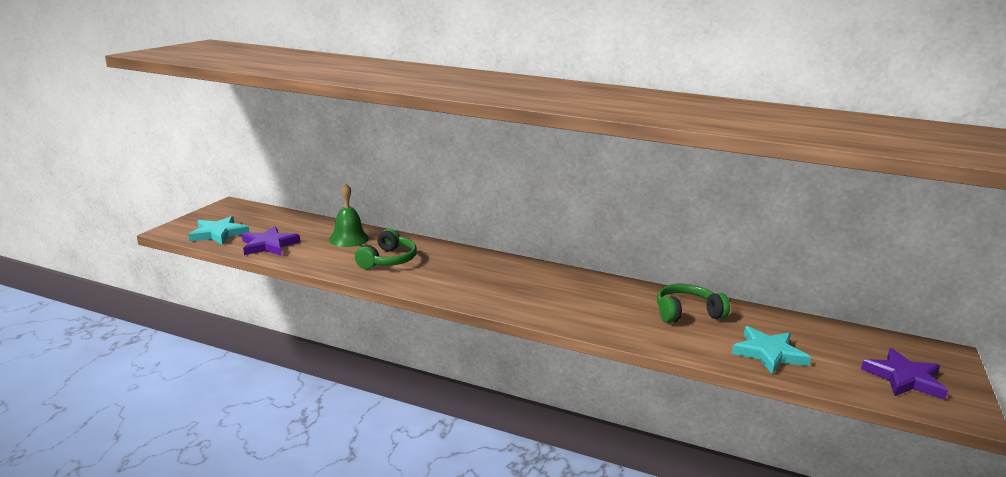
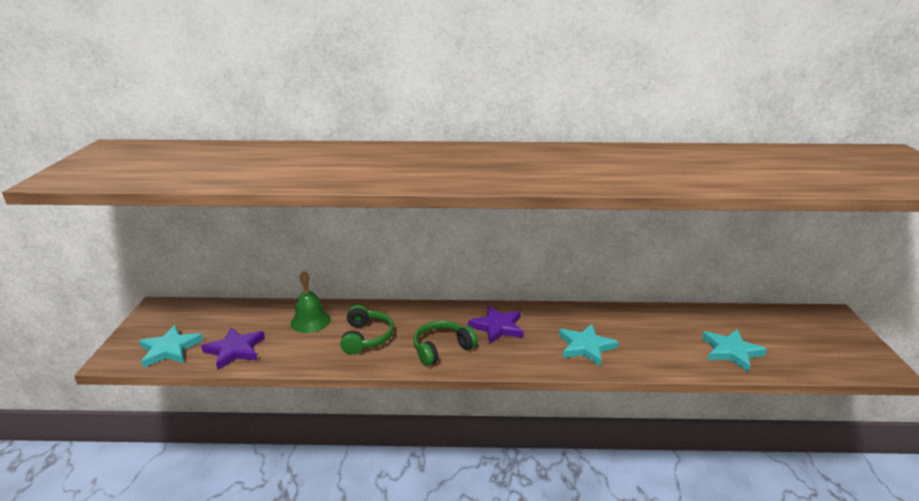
camera: 20 degrees left, 5 degrees up
green headphones [657,284,730,323] -> green headphones moved to [413,321,478,366]
purple star [861,348,948,400] -> purple star moved to [468,305,524,345]
none -> turquoise star [559,324,618,367]

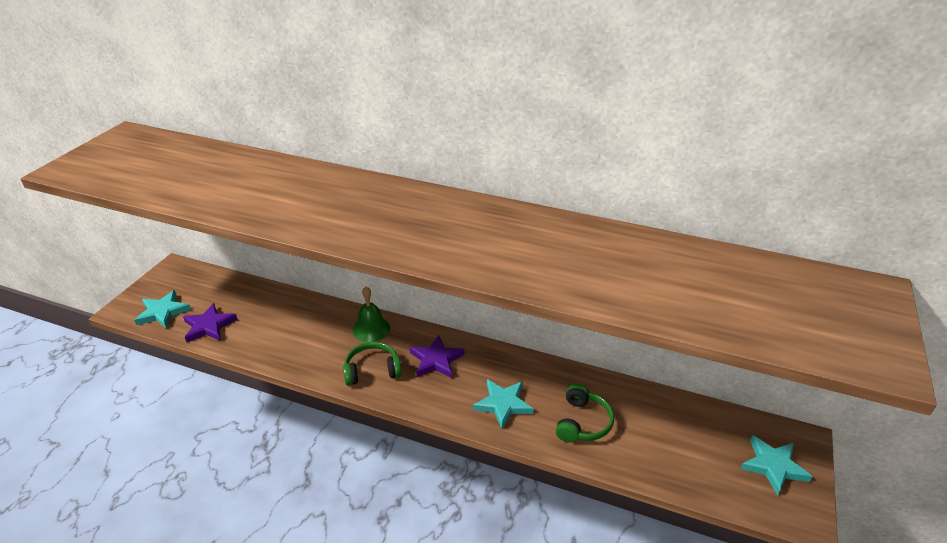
camera: 20 degrees right, 10 degrees up
green bell [291,271,331,333] -> green bell moved to [353,287,390,342]
green headphones [340,305,394,355] -> green headphones moved to [556,384,614,443]
turquoise star [702,329,767,372] -> turquoise star moved to [741,435,813,496]

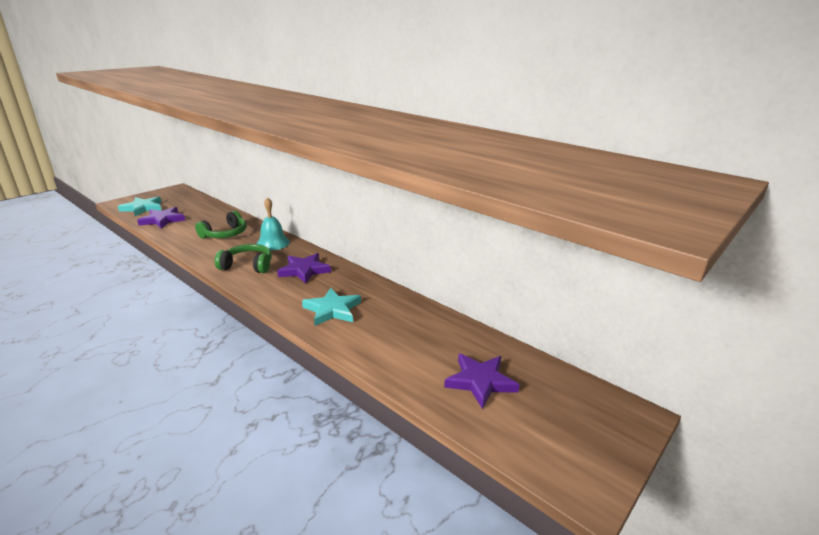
camera: 20 degrees right, 10 degrees down
green bell [353,287,390,342] -> turquoise bell [257,197,290,251]
green headphones [556,384,614,443] -> green headphones moved to [195,211,246,239]
turquoise star [741,435,813,496] -> none
none -> purple star [444,354,520,409]

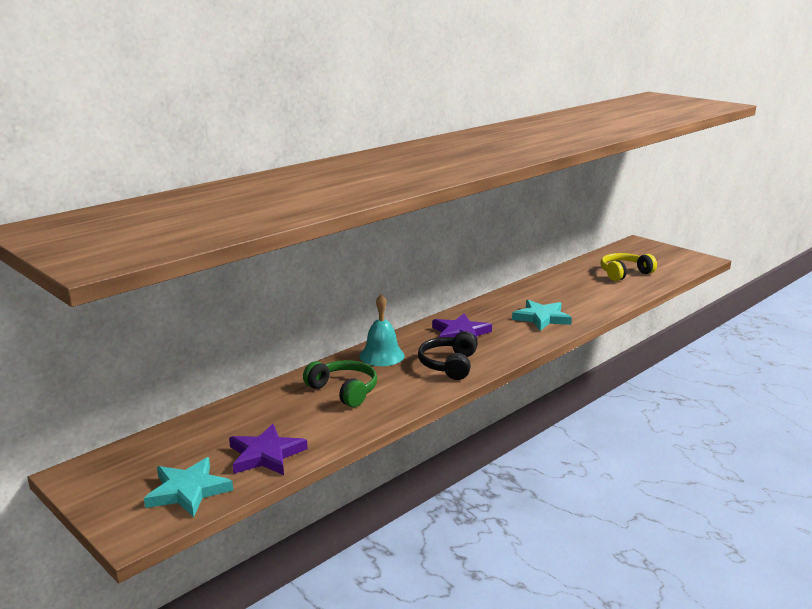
camera: 85 degrees left, 5 degrees down
green headphones [215,244,272,273] -> black headphones [418,331,478,380]
purple star [444,354,520,409] -> yellow headphones [600,253,657,281]

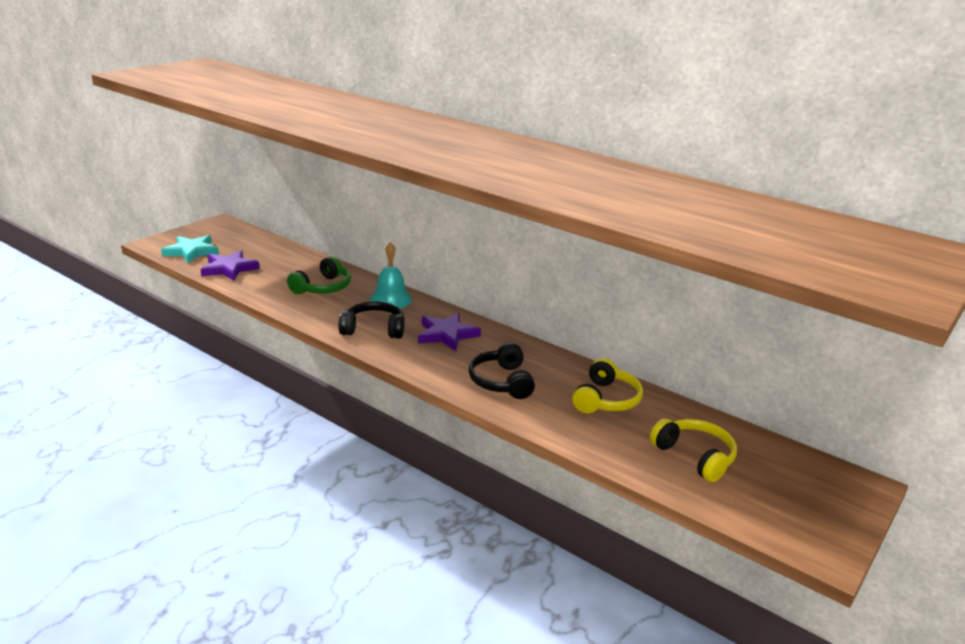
camera: 80 degrees right, 5 degrees up
turquoise star [512,300,572,331] -> black headphones [469,343,535,399]
none -> yellow headphones [572,358,643,413]

